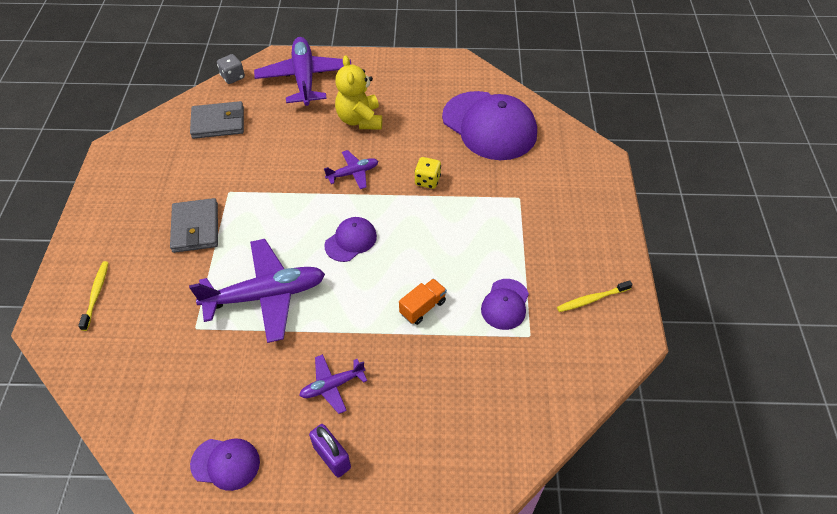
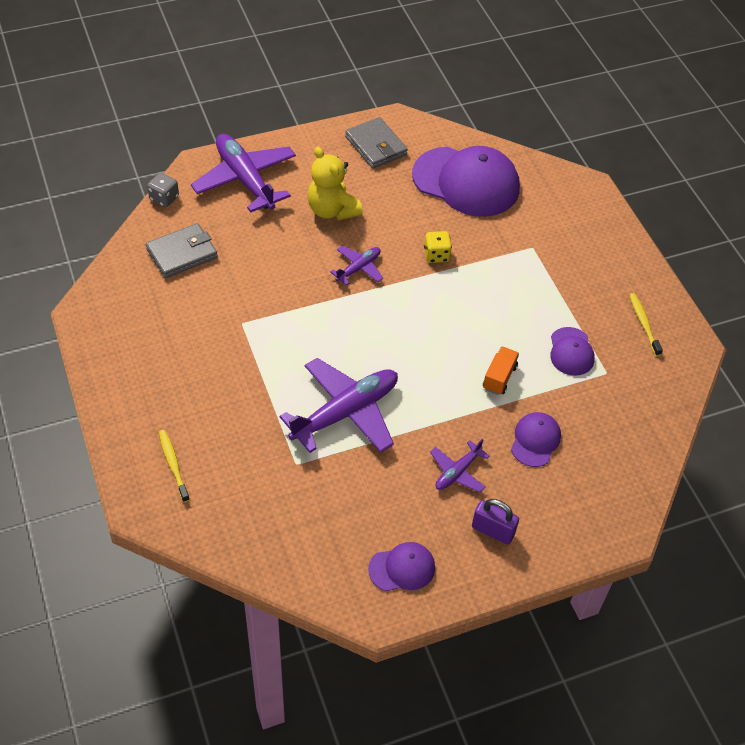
camera: 25 degrees left, 0 degrees up
grey wallet [170,198,218,253] -> grey wallet moved to [345,117,408,169]
purple cap [325,217,377,262] -> purple cap moved to [511,412,561,467]
yellow toothbrush [557,280,633,312] -> yellow toothbrush turned 120 degrees clockwise [629,293,663,356]

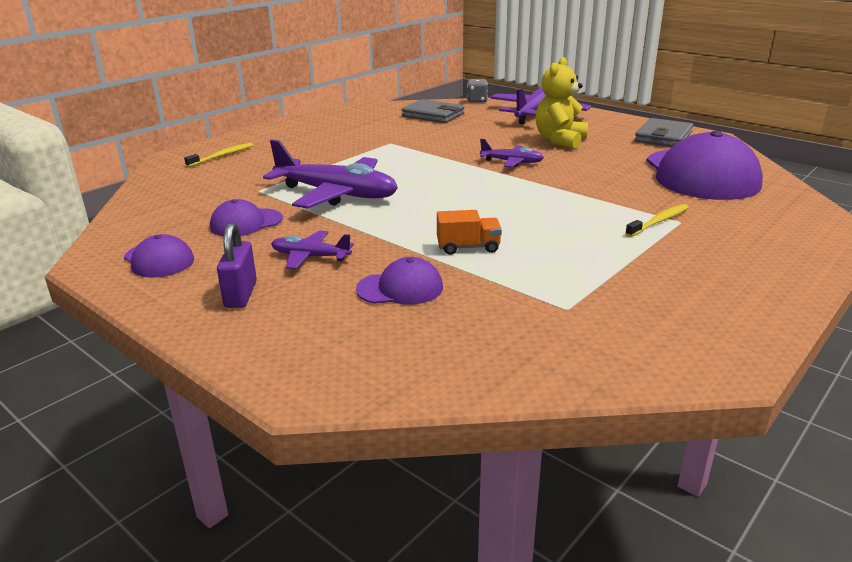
camera: 65 degrees right, 25 degrees down
yellow dice [424,231,452,263] -> none
purple cap [550,327,595,376] -> purple cap moved to [210,199,283,236]
yellow toothbrush [629,293,663,356] -> yellow toothbrush moved to [625,204,689,237]

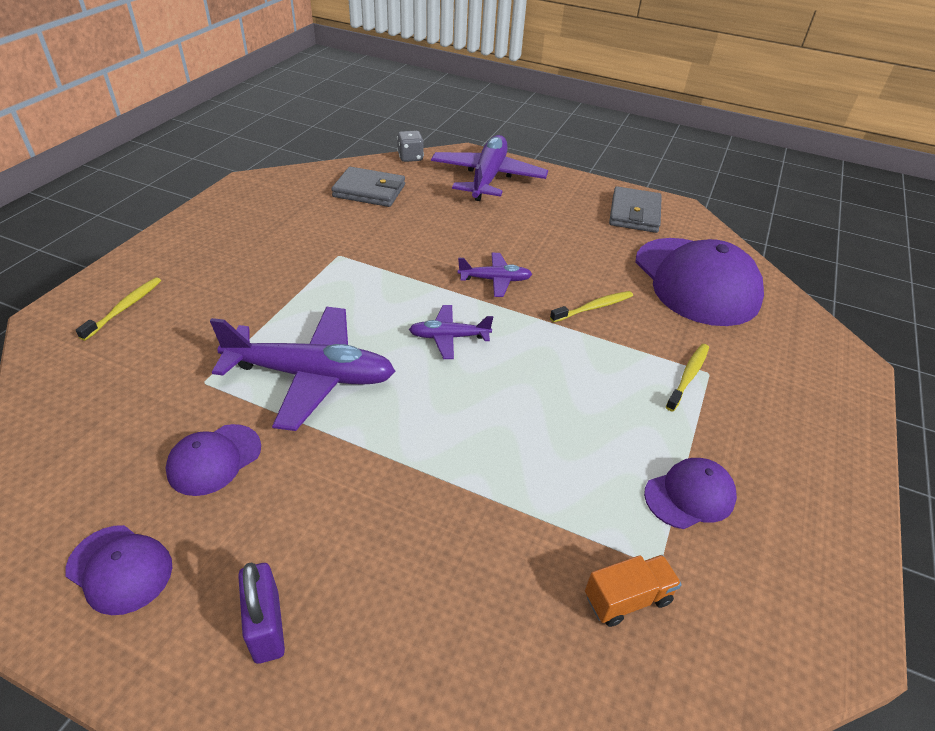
camera: 20 degrees left, 15 degrees up
purple plane [271,230,354,269] -> purple plane moved to [409,305,493,359]
purple cap [356,257,443,304] -> purple cap moved to [644,458,737,529]
orange truck [437,210,502,255] -> orange truck moved to [585,555,682,627]
yellow teddy bear [536,57,588,149] -> none
none -> yellow toothbrush [550,291,633,322]

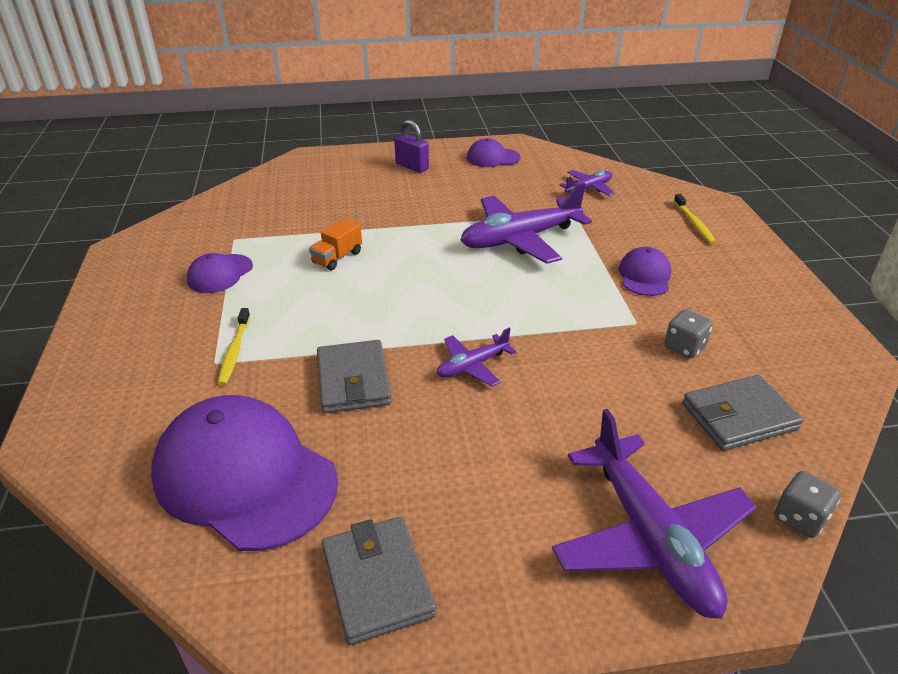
camera: 150 degrees right, 5 degrees down
purple cap [166,424,261,496] -> purple cap moved to [619,247,671,296]
purple plane [409,305,493,359] -> purple plane moved to [559,170,615,196]
yellow toothbrush [550,291,633,322] -> grey wallet [317,340,392,413]
orange truck [585,555,682,627] -> orange truck moved to [309,218,362,270]
none -> grey dice [664,309,713,358]

